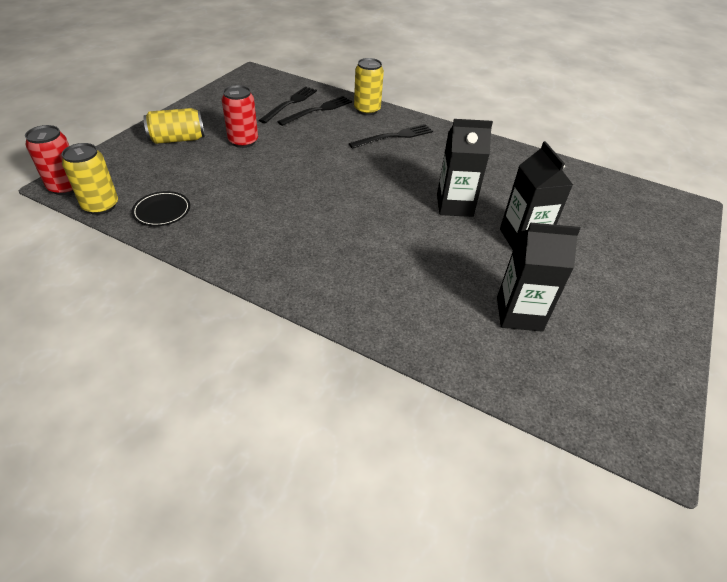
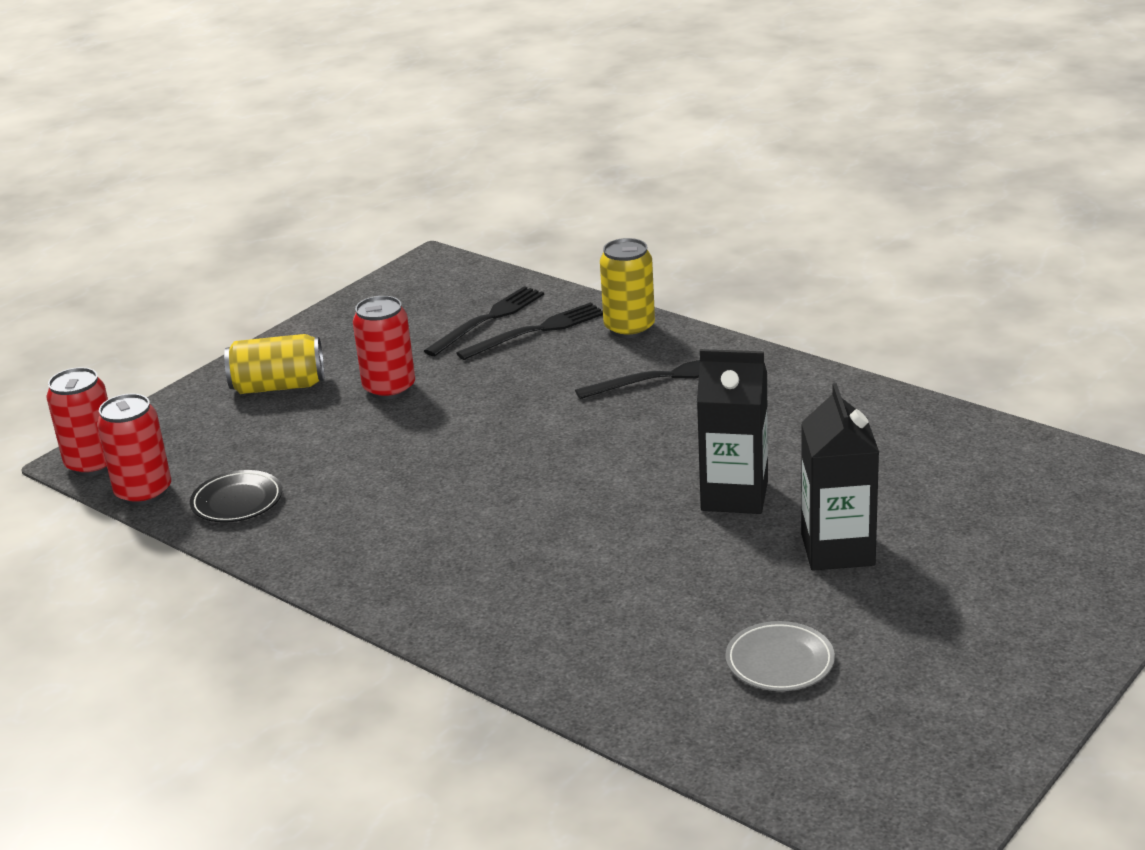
camera: 15 degrees right, 15 degrees down
yellow can [62,143,118,215] -> red can [97,394,171,506]
black carton [497,223,580,332] -> grey plate [725,621,835,691]

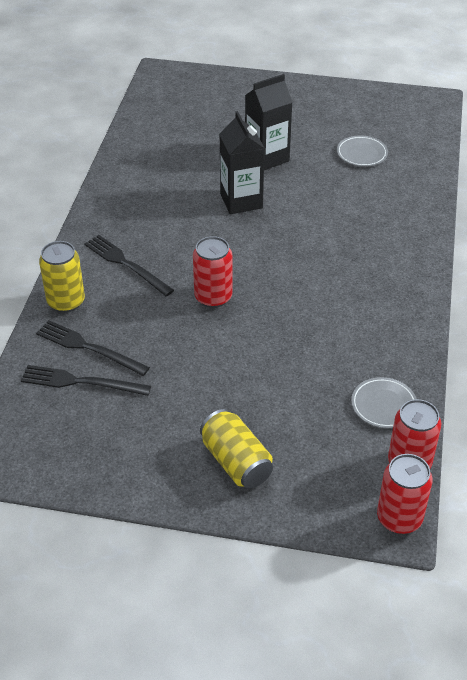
camera: 120 degrees left, 15 degrees up
black plate [190,470,282,523] -> grey plate [351,377,417,428]
red can [353,296,415,400] -> red can moved to [193,236,232,308]

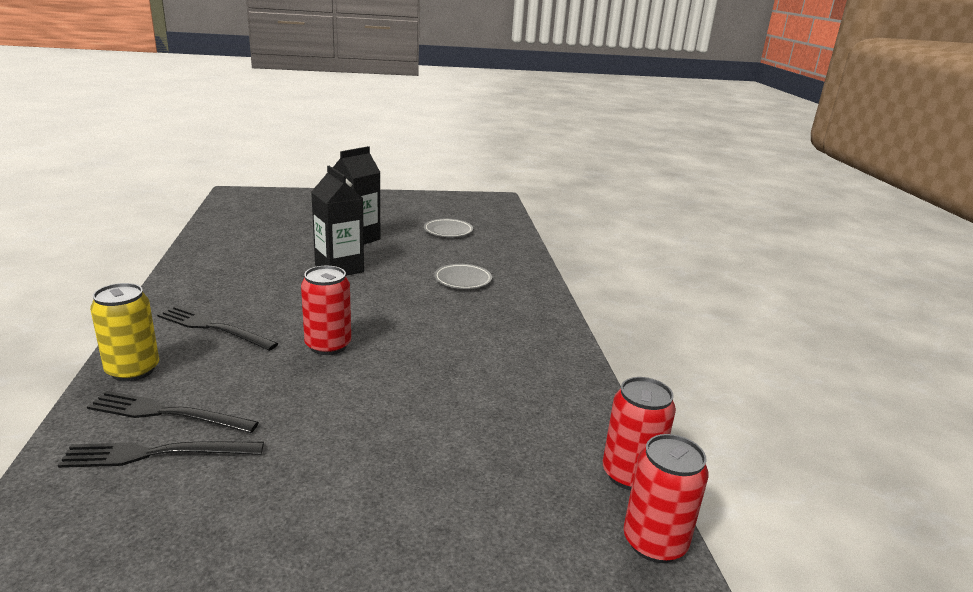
camera: 20 degrees left, 20 degrees down
yellow can [200,409,273,489] -> none
grey plate [351,377,417,428] -> grey plate moved to [434,264,492,289]

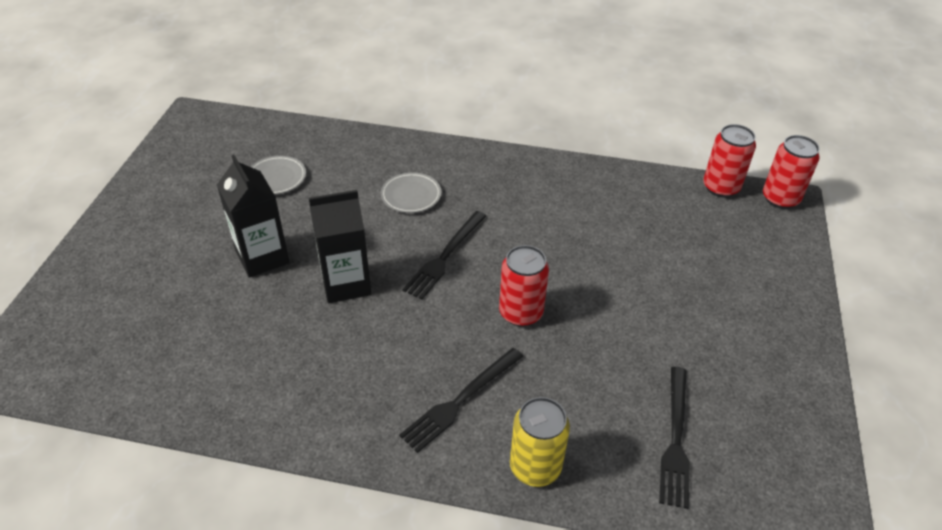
camera: 70 degrees left, 20 degrees up
black fork [87,391,259,433] -> black fork moved to [403,211,486,300]

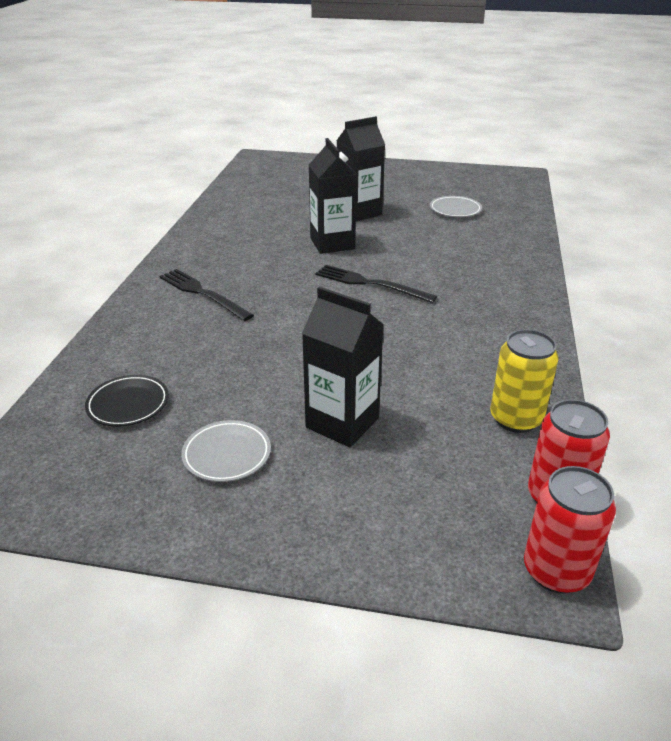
camera: 90 degrees right, 10 degrees down
grey plate [381,172,441,213] -> grey plate moved to [181,420,271,482]
red can [499,245,549,327] -> none
yellow can [510,397,570,487] -> yellow can moved to [490,329,559,433]
black fork [659,367,690,509] -> black plate [85,375,169,427]
none -> black carton [302,286,384,447]

